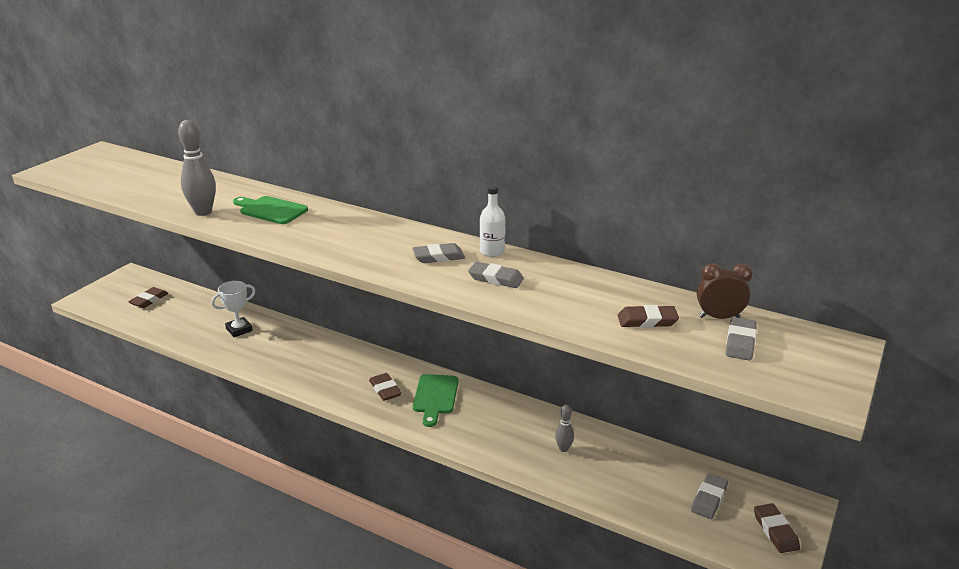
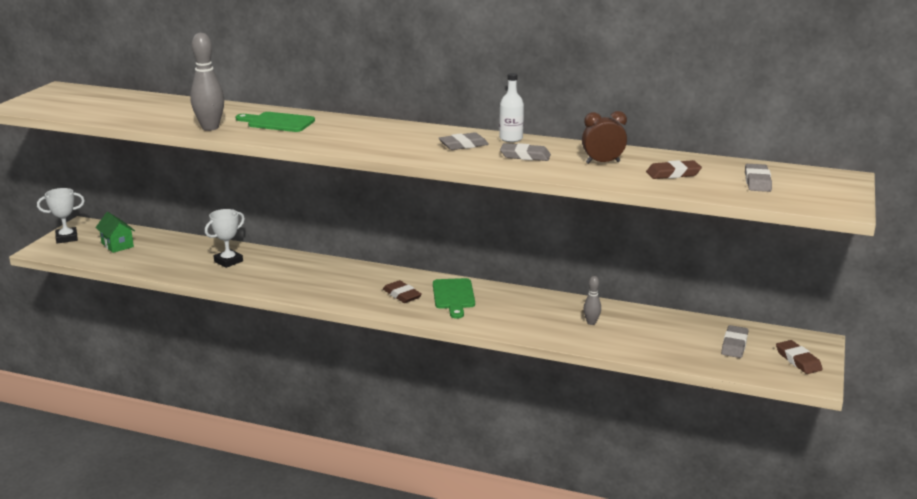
camera: 10 degrees left, 5 degrees down
brown eraser [128,287,168,308] -> green house [96,212,135,253]
brown clock [697,263,752,319] -> brown clock moved to [582,111,627,164]
none -> white trophy [37,188,85,243]

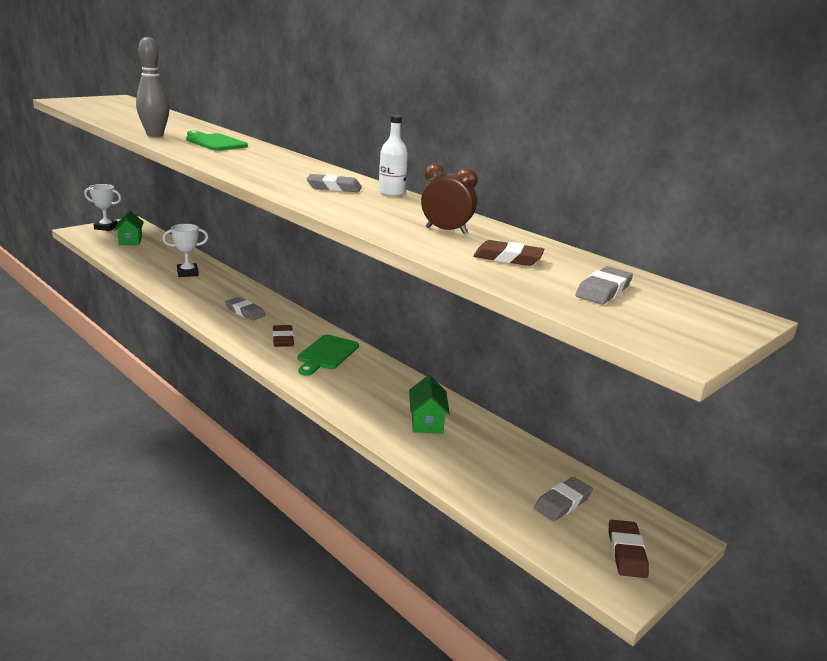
camera: 25 degrees right, 0 degrees up
grey eraser [500,143,551,161] -> grey eraser moved to [225,297,266,321]
grey bowling pin [583,276,601,325] -> green house [409,375,450,433]

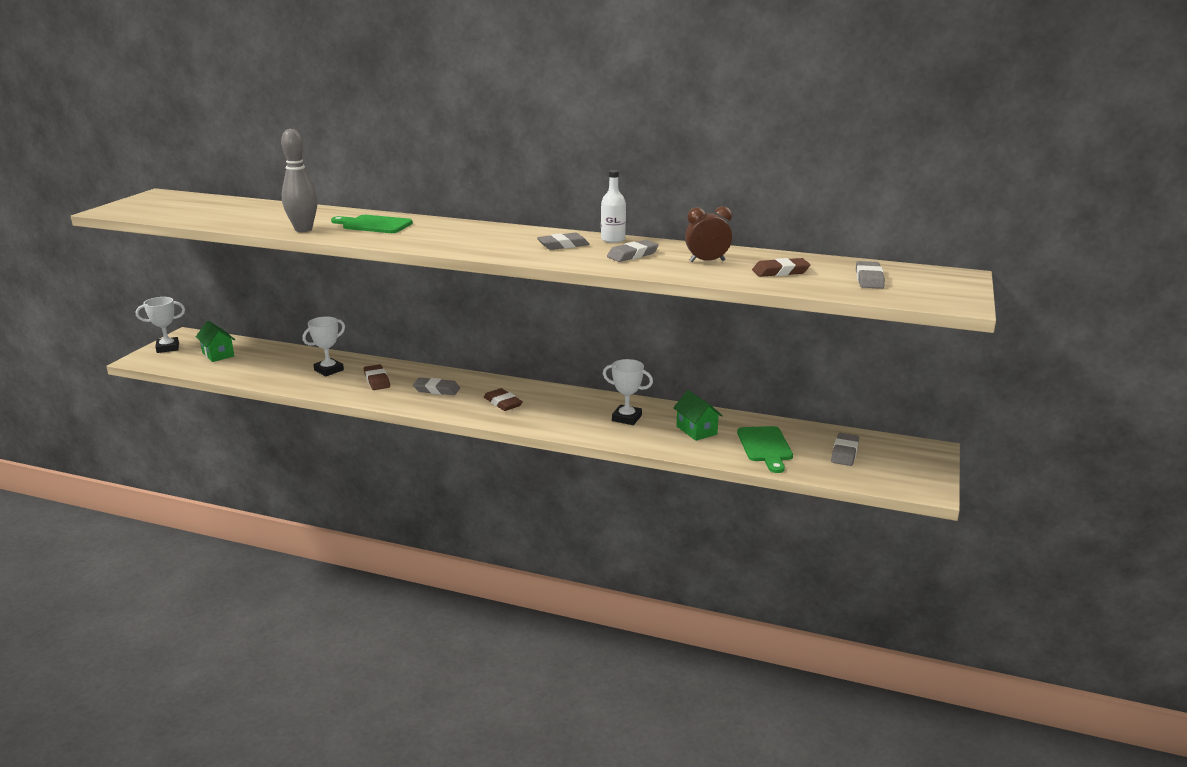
camera: 25 degrees left, 0 degrees up
green cutting board [298,335,359,376] -> green cutting board moved to [737,426,793,473]
brown eraser [609,520,649,578] -> brown eraser moved to [364,364,390,390]
none -> white trophy [603,359,653,425]
none -> grey eraser [607,240,659,262]

